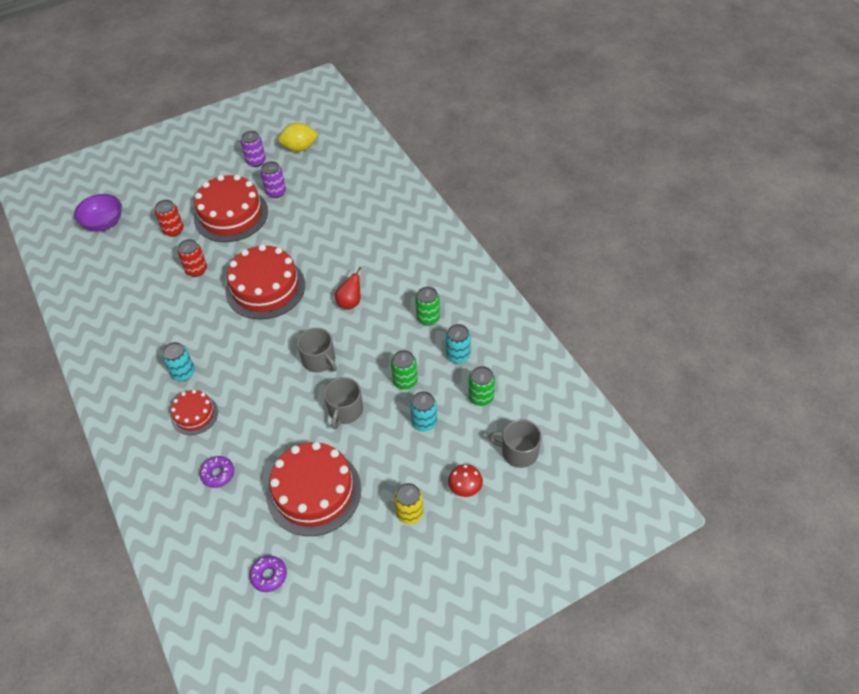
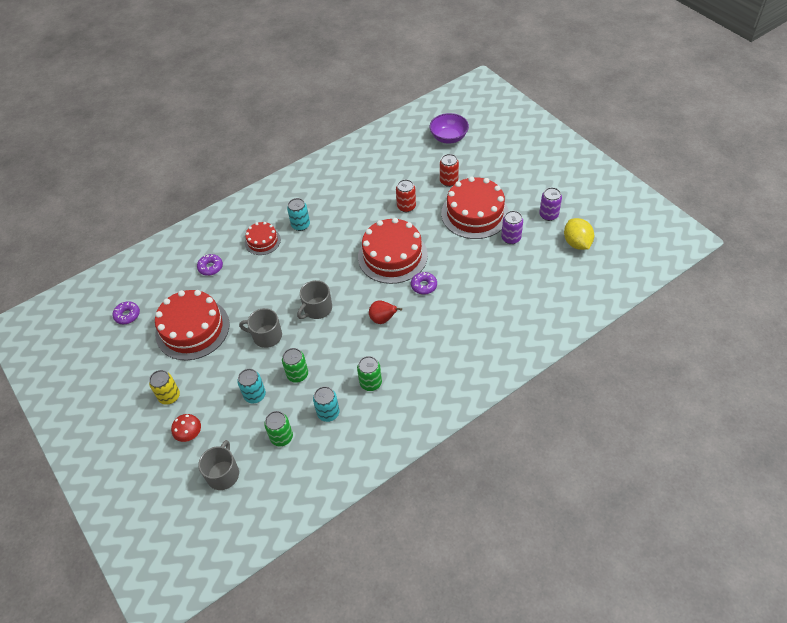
camera: 85 degrees right, 0 degrees up
none -> purple donut [411,272,437,295]

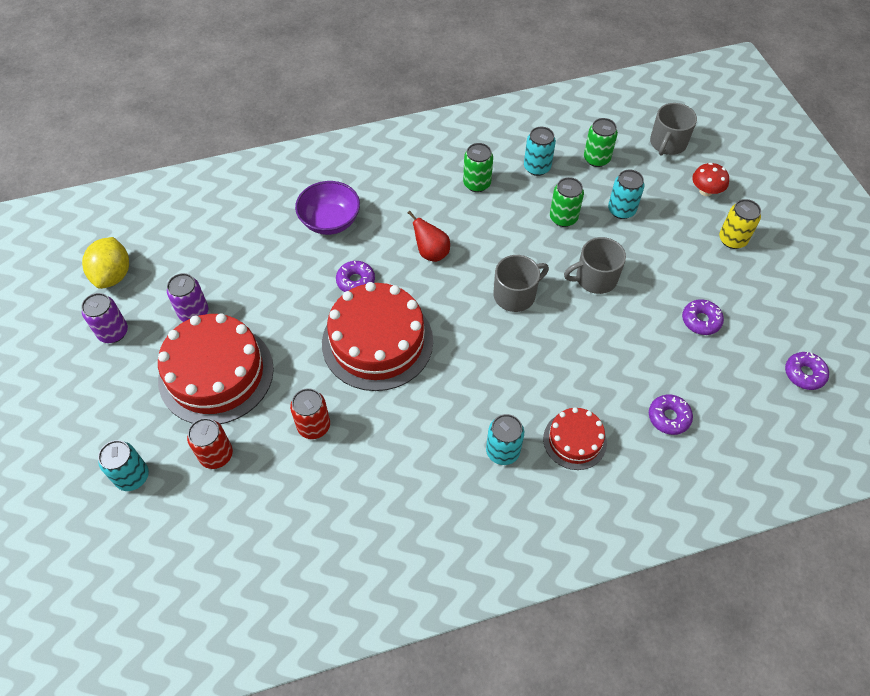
camera: 165 degrees left, 5 degrees up
red cake [155,290,230,360] -> purple donut [682,299,724,335]
grey mug [239,308,282,348] -> grey mug turned 135 degrees clockwise [564,237,626,294]
purple bowl [430,113,469,144] -> purple bowl moved to [295,181,360,235]
none -> turquoise can [98,440,149,491]

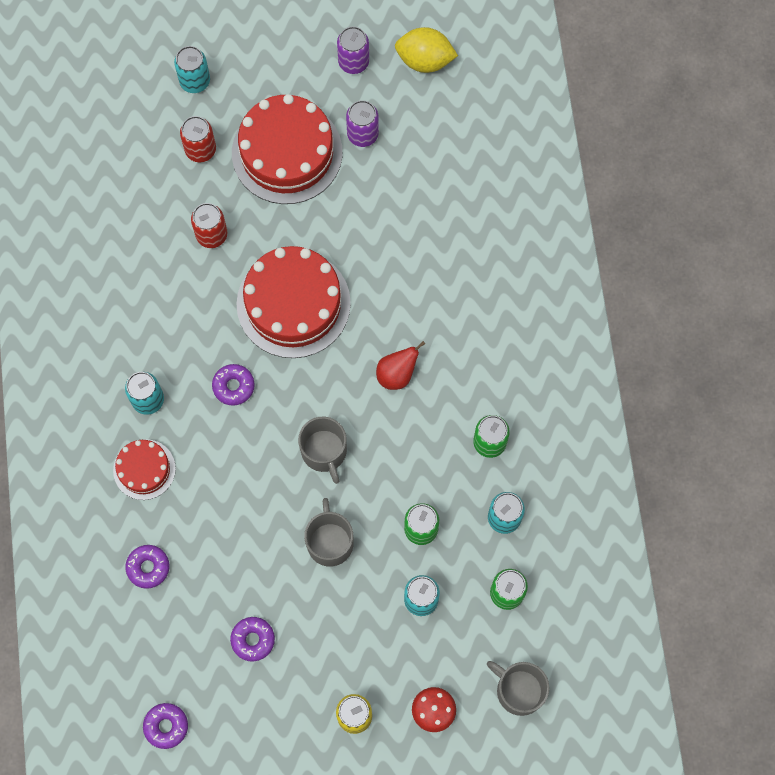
camera: 100 degrees right, 15 degrees up
purple bowl [295,181,360,235] -> none
purple donut [336,261,375,292] -> purple donut moved to [212,364,255,406]

